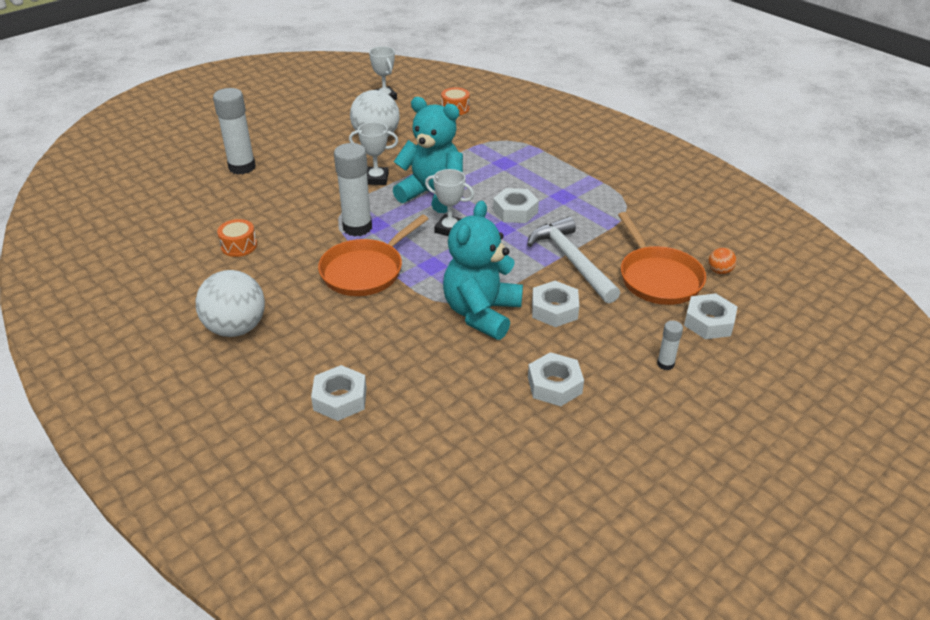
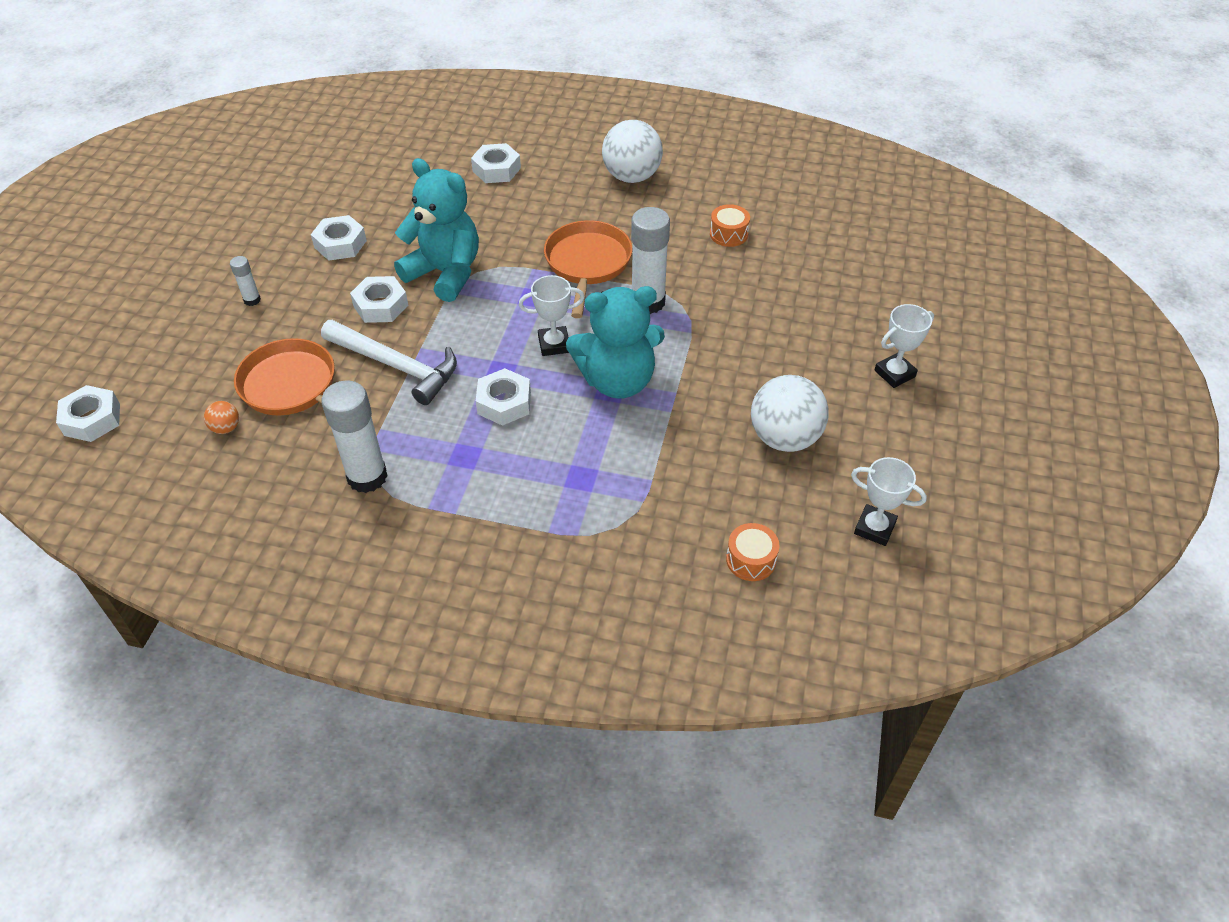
camera: 145 degrees right, 10 degrees up
white glue stick [213,88,256,175] -> white glue stick moved to [321,380,388,493]
white trophy [349,122,398,185] -> white trophy moved to [874,304,934,388]
turquoise teddy bear [443,201,523,340] -> turquoise teddy bear turned 45 degrees counterclockwise [394,158,479,302]
white nut [684,293,738,339] -> white nut moved to [56,385,120,442]

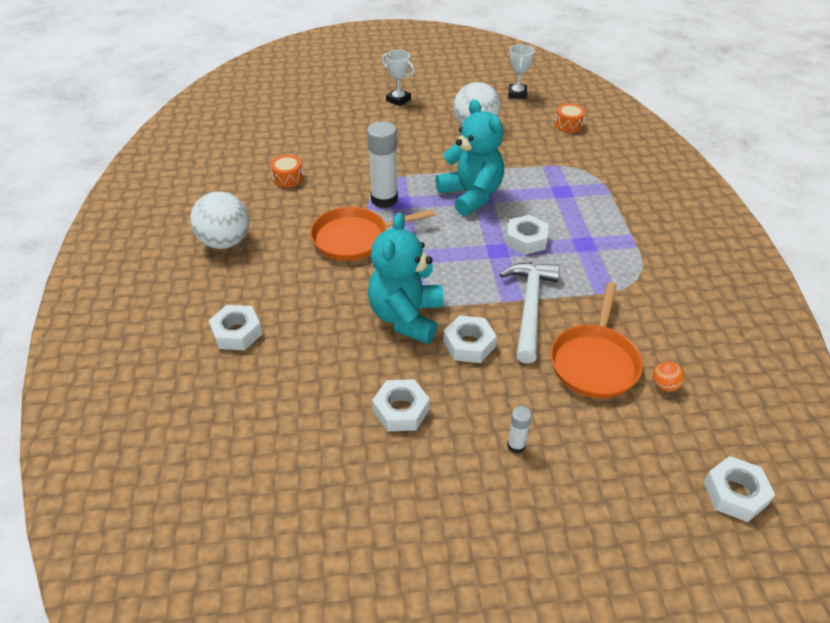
camera: 110 degrees left, 5 degrees down
white glue stick [321,380,388,493] -> none
white trophy [519,275,585,356] -> none

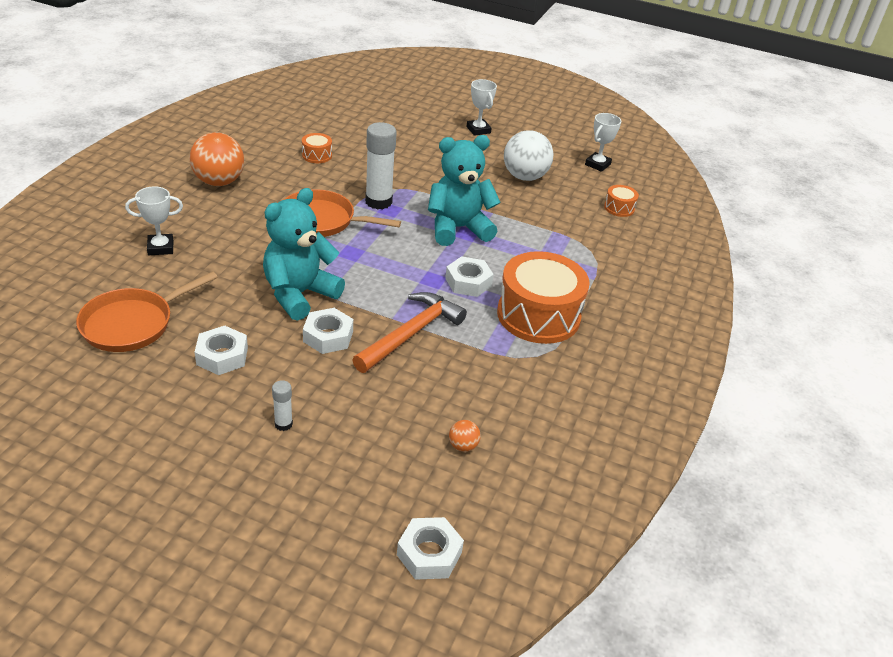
camera: 25 degrees right, 5 degrees down
white ball [190,192,249,249] -> orange ball [189,132,244,186]
white nut [209,305,262,350] -> white trophy [125,186,183,255]
turquoise teddy bear [435,99,504,216] -> turquoise teddy bear turned 105 degrees counterclockwise [428,135,501,246]
white hammer [500,263,560,364] -> orange hammer [352,292,467,373]
orange pan [550,282,643,398] -> orange pan moved to [76,271,218,352]
none -> orange drum [497,251,590,344]

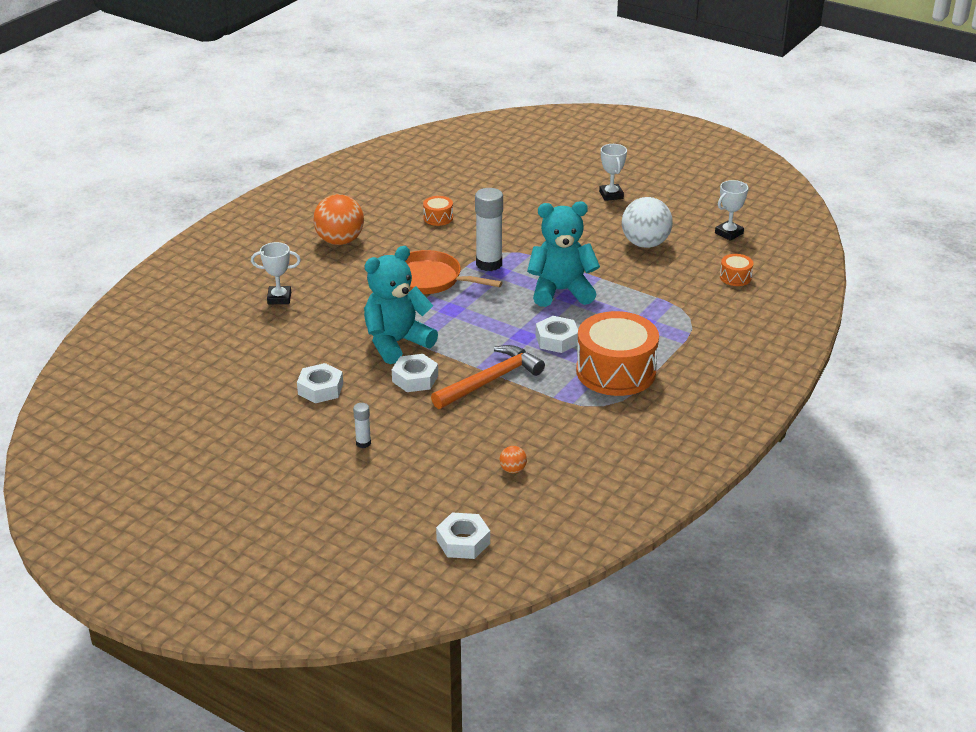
camera: 15 degrees right, 5 degrees down
orange pan [76,271,218,352] -> none

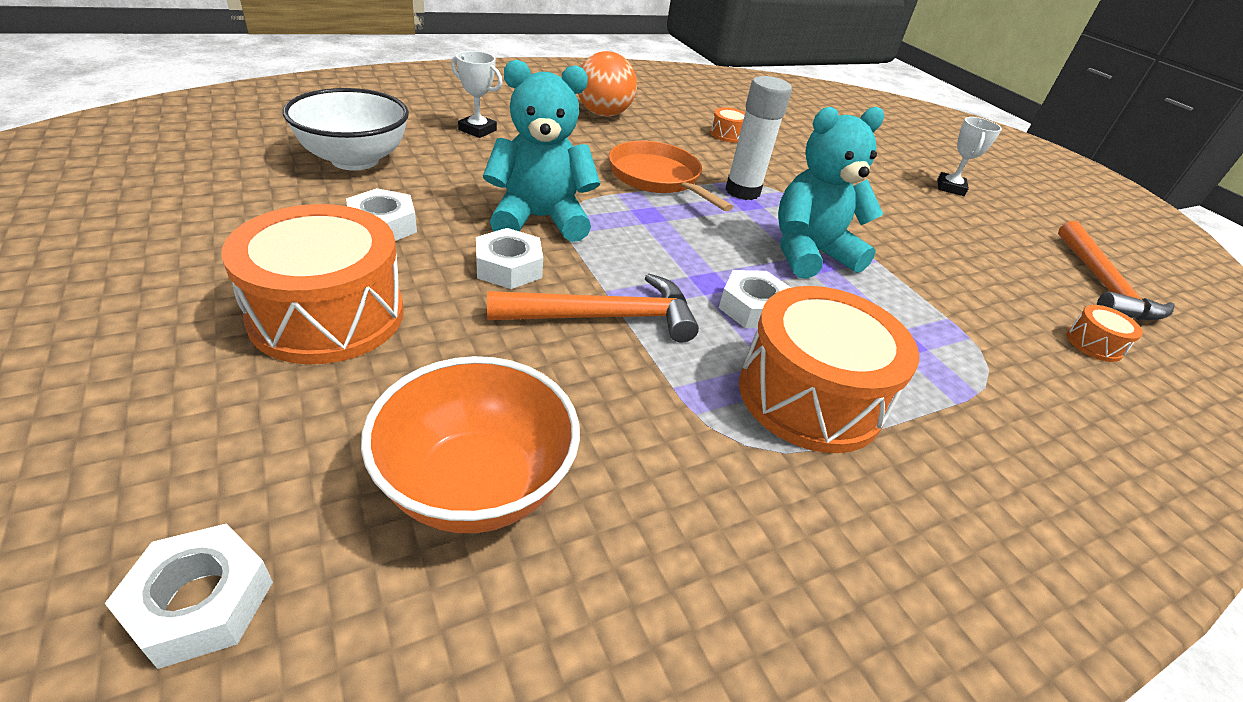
camera: 25 degrees right, 5 degrees up
white glue stick [353,403,371,448] -> orange drum [221,204,404,364]
orange ball [500,446,527,473] -> orange bowl [361,356,580,533]
turquoise teddy bear [527,201,600,307] -> turquoise teddy bear turned 45 degrees counterclockwise [778,107,884,279]
white ball [622,197,673,248] -> none
white trophy [715,180,749,241] -> orange hammer [1058,221,1175,320]
none -> white bowl [283,88,409,170]

